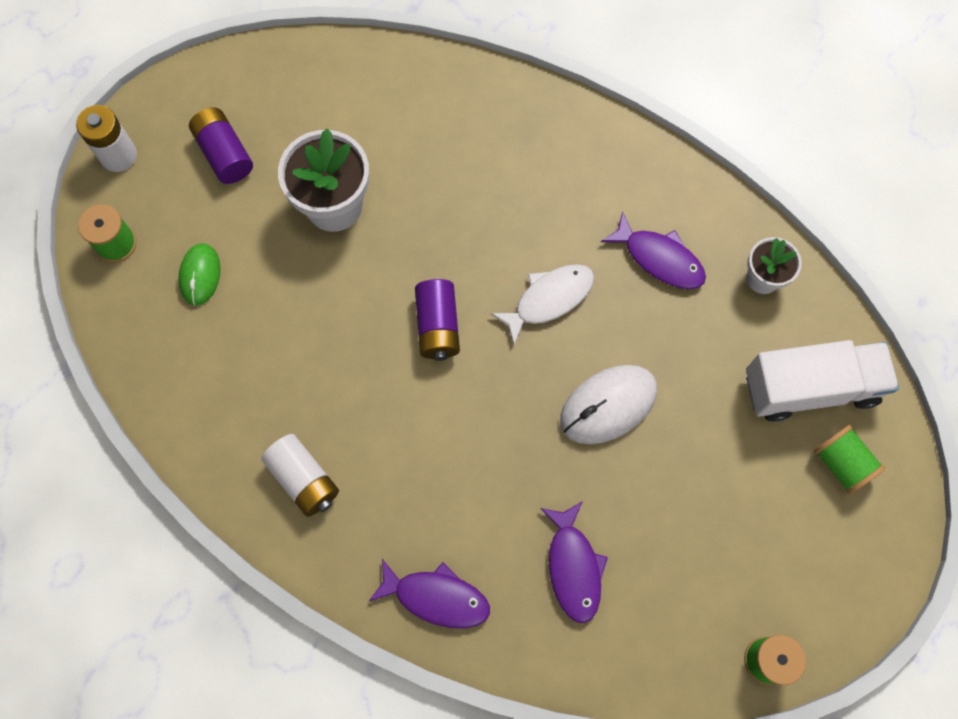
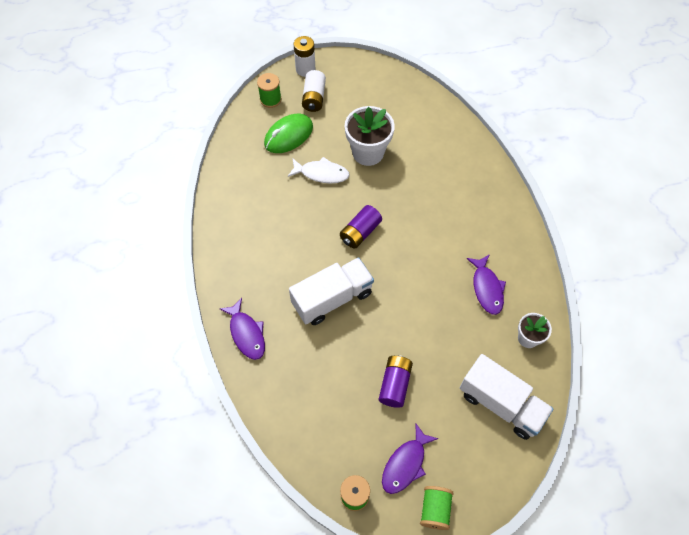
camera: 45 degrees right, 10 degrees down
green mouse [178,243,221,306] -> green mouse [264,114,313,153], size x1.58
purple battery [189,107,253,184] -> purple battery moved to [379,355,413,408]
white battery [261,434,339,517] -> white battery moved to [302,70,326,112]
white fish [491,264,594,345] -> white fish moved to [288,157,350,183]
purple fish [540,501,608,623] -> purple fish moved to [382,424,439,494]
white mouse [560,365,657,444] -> none
green spool [814,425,885,494] -> green spool moved to [420,486,453,530]
none -> white truck [289,257,374,325]

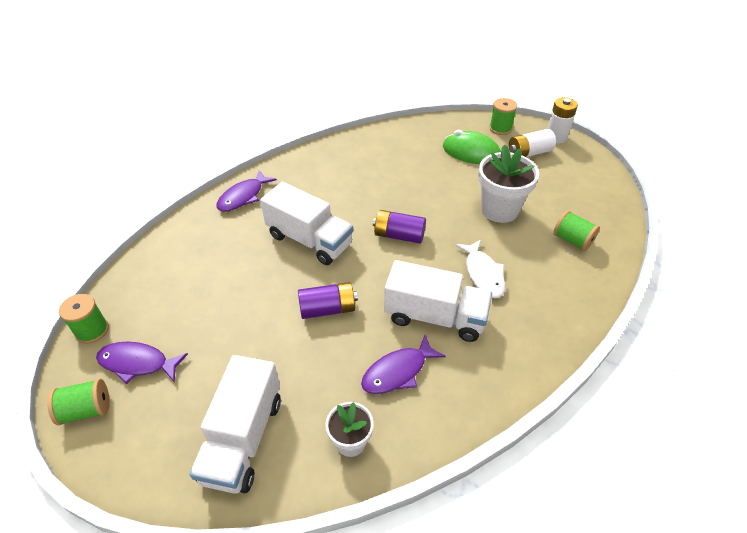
camera: 65 degrees right, 15 degrees down
white fish [288,157,350,183] -> white fish moved to [455,239,505,298]
purple battery [379,355,413,408] -> purple battery moved to [298,282,358,319]
none -> white truck [384,260,492,342]
none -> green spool [553,210,600,251]

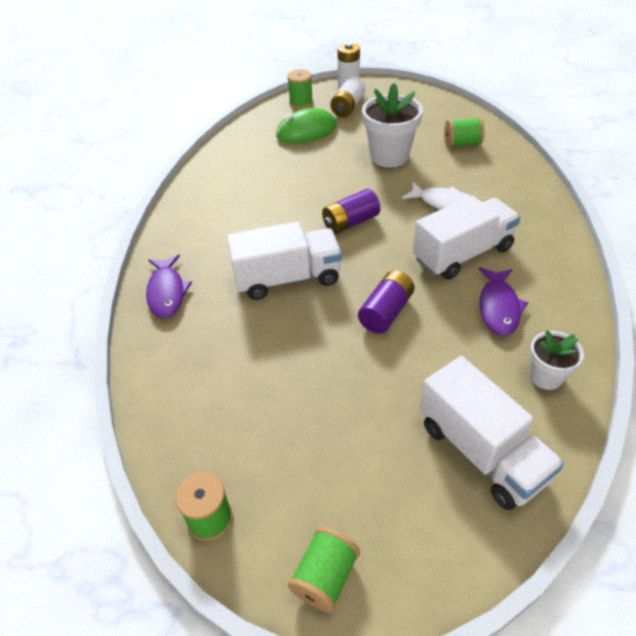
camera: 45 degrees left, 0 degrees up
purple fish [96,342,188,384] -> none

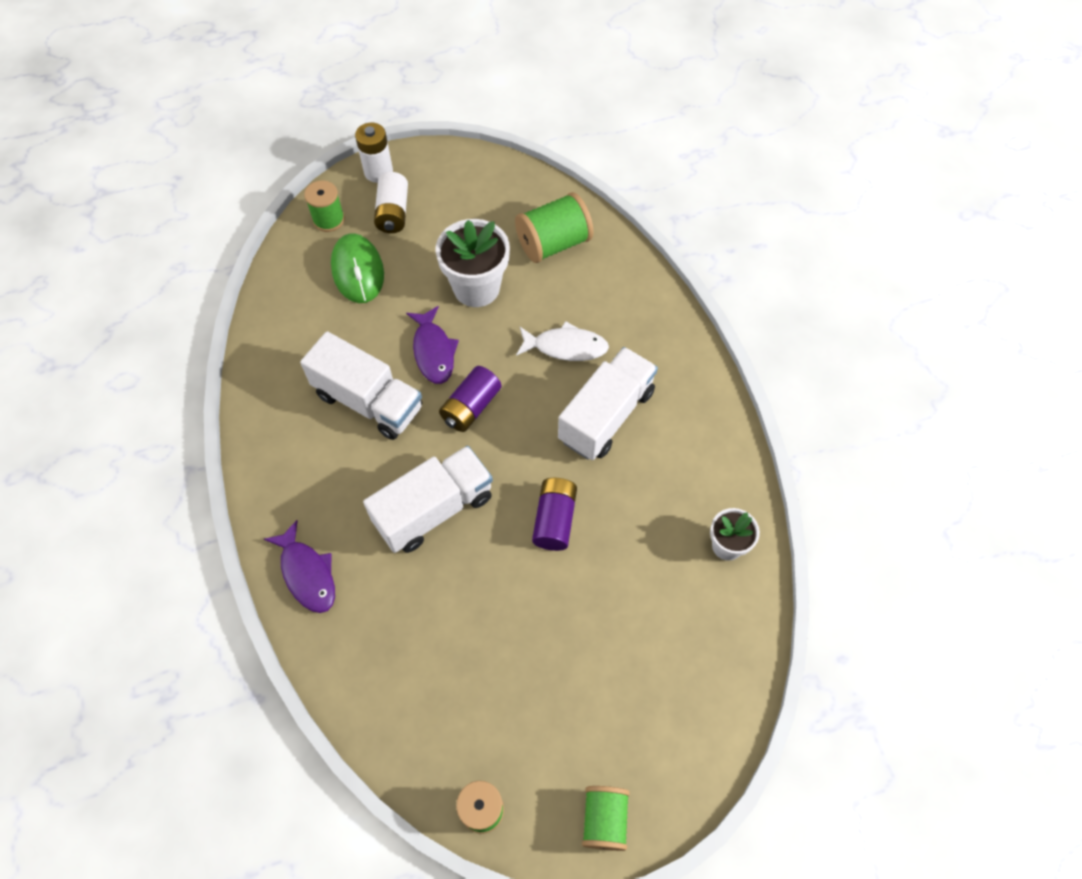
camera: 25 degrees left, 15 degrees up
green mouse [276,108,337,144] -> green mouse turned 60 degrees counterclockwise [331,233,384,303]
white truck [420,356,564,510] -> white truck moved to [300,331,422,440]
green spool [444,117,485,148] -> green spool [515,192,594,263], size x1.54
purple fish [479,267,528,336] -> purple fish moved to [406,306,459,384]

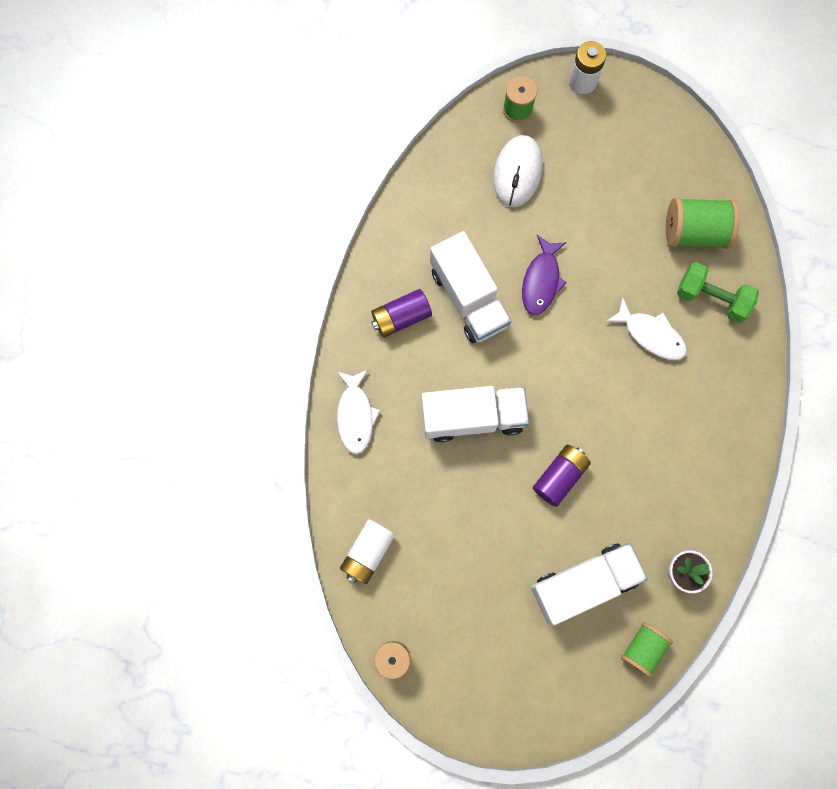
camera: 30 degrees right, 15 degrees up
purple fish [264,520,335,613] -> white fish [337,370,380,454]
green mouse [331,233,384,303] -> white mouse [493,135,543,207]
white battery [374,172,408,233] -> white battery moved to [340,519,395,584]
white flower pot [435,219,510,307] -> none
purple battery [439,366,501,432] -> purple battery moved to [371,289,432,338]
white truck [558,347,658,460] -> white truck moved to [531,543,647,625]
green spool [582,786,630,851] -> green spool moved to [621,622,673,678]
none -> green dumbbell [677,262,759,323]

